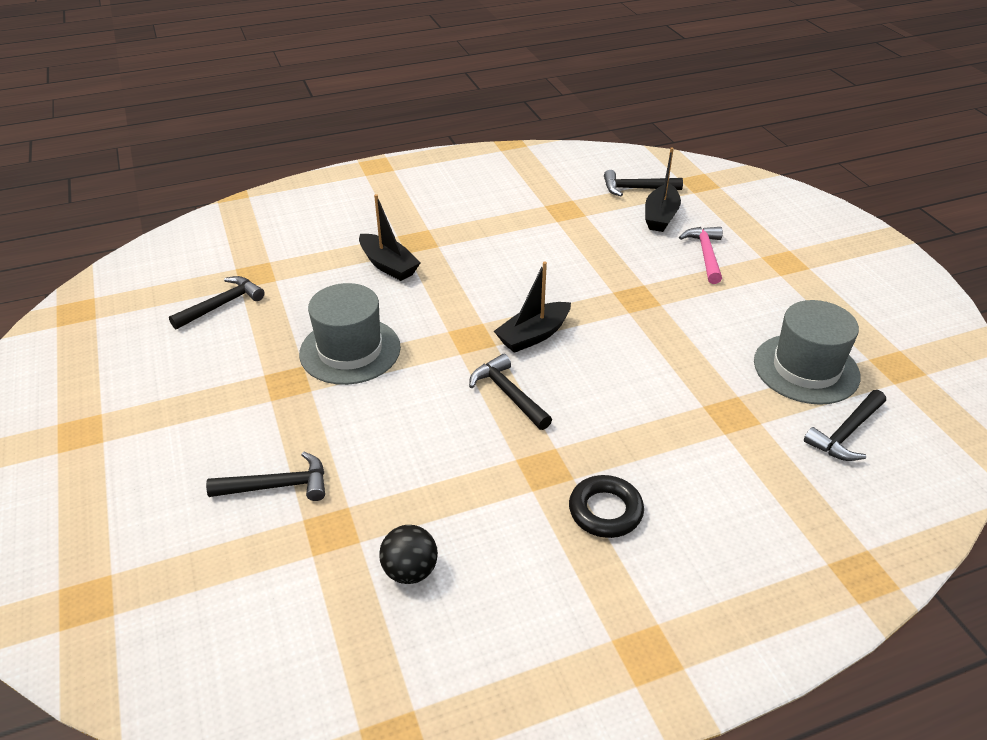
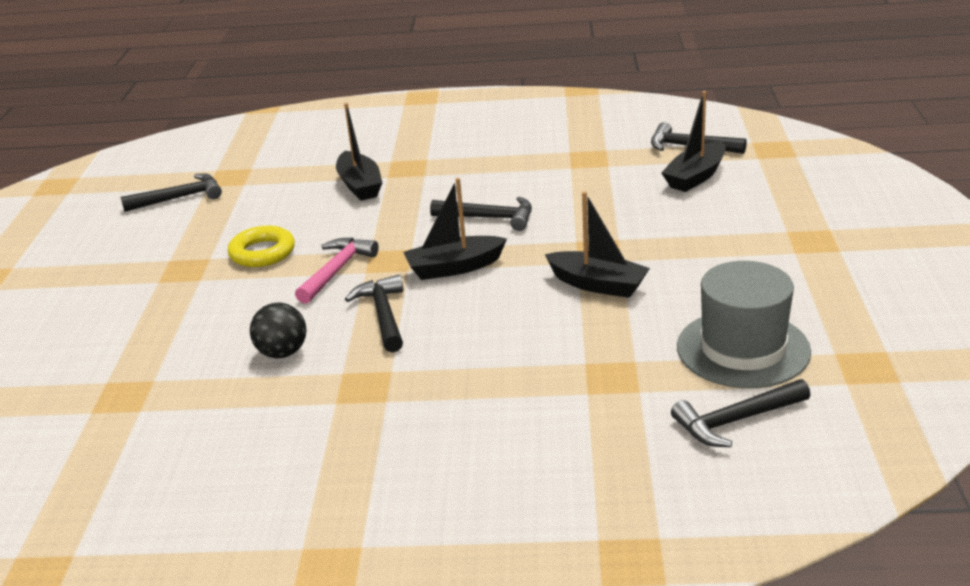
camera: 25 degrees right, 10 degrees down
black hammer [206,452,325,501] -> black hammer moved to [430,197,532,231]
grey hat [299,283,401,385] -> yellow ring [228,226,295,267]
black ball [379,525,438,584] -> black ball moved to [250,303,306,358]
black ring [569,475,644,538] -> none
pink hammer [679,227,723,284] -> pink hammer moved to [295,238,379,304]
none -> black boat [545,192,650,298]

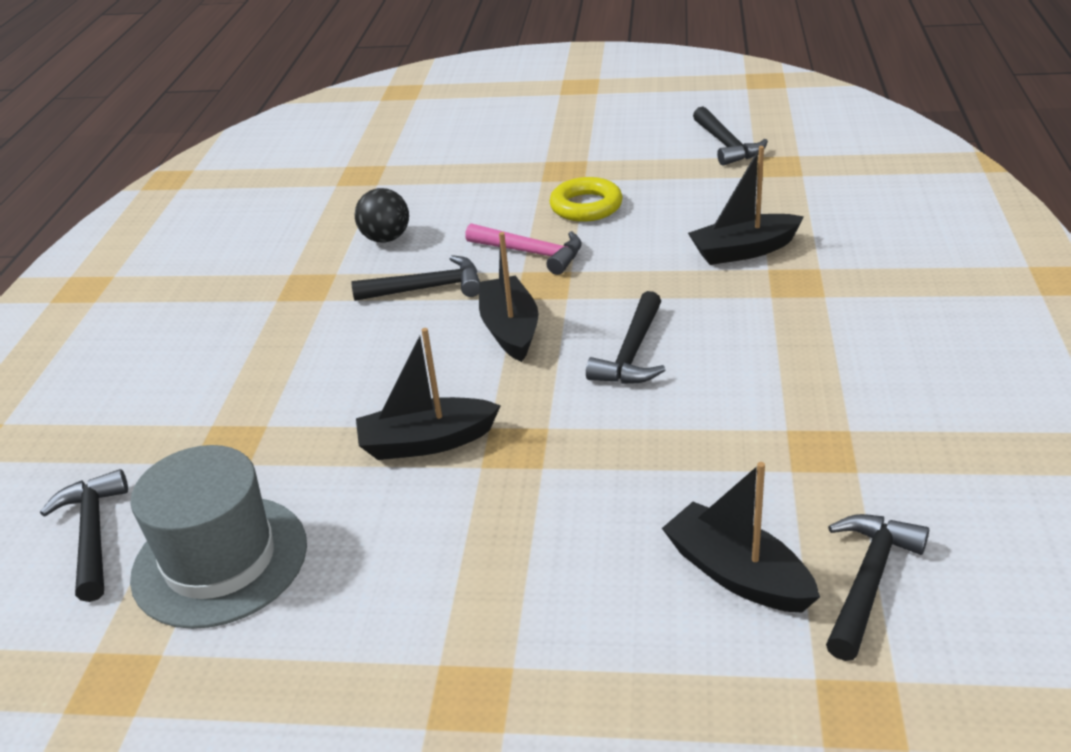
camera: 95 degrees right, 5 degrees up
black boat [545,192,650,298] -> black boat turned 45 degrees clockwise [356,328,501,460]

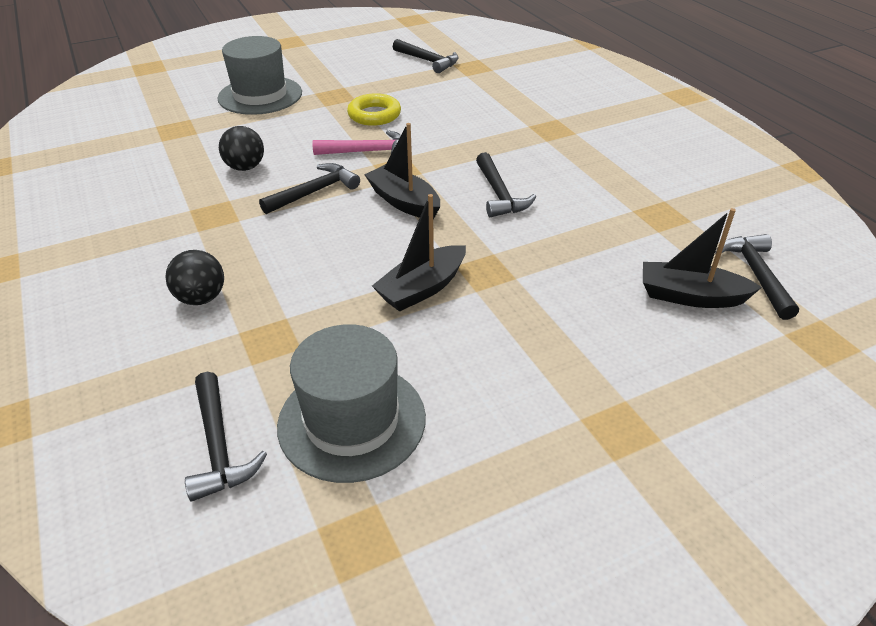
camera: 35 degrees left, 5 degrees up
black hammer [40,469,128,602] -> black hammer turned 150 degrees counterclockwise [185,372,267,502]
black boat [688,146,804,265] -> none
none -> black ball [165,250,224,305]
none -> grey hat [218,36,302,115]

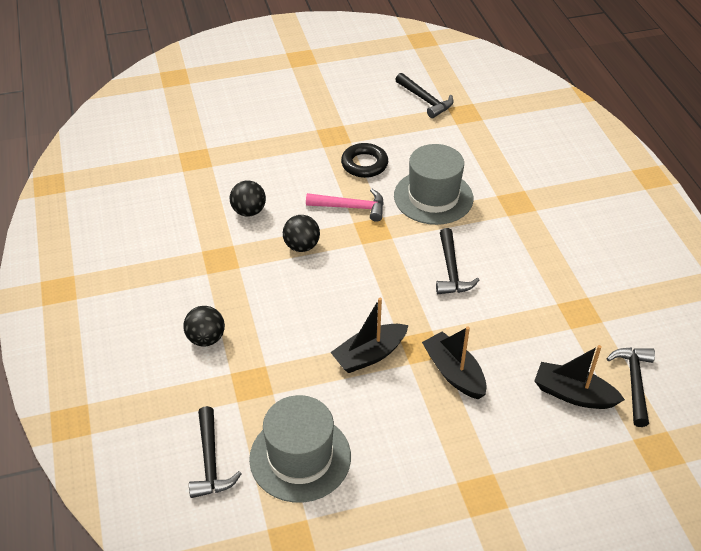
camera: 10 degrees right, 5 degrees up
grey hat [218,36,302,115] -> grey hat moved to [394,144,473,225]
black hammer [259,163,360,214] -> black ball [283,215,320,252]
yellow ring [347,93,401,126] -> black ring [341,143,388,178]
black boat [364,123,440,220] -> black boat moved to [422,327,487,399]

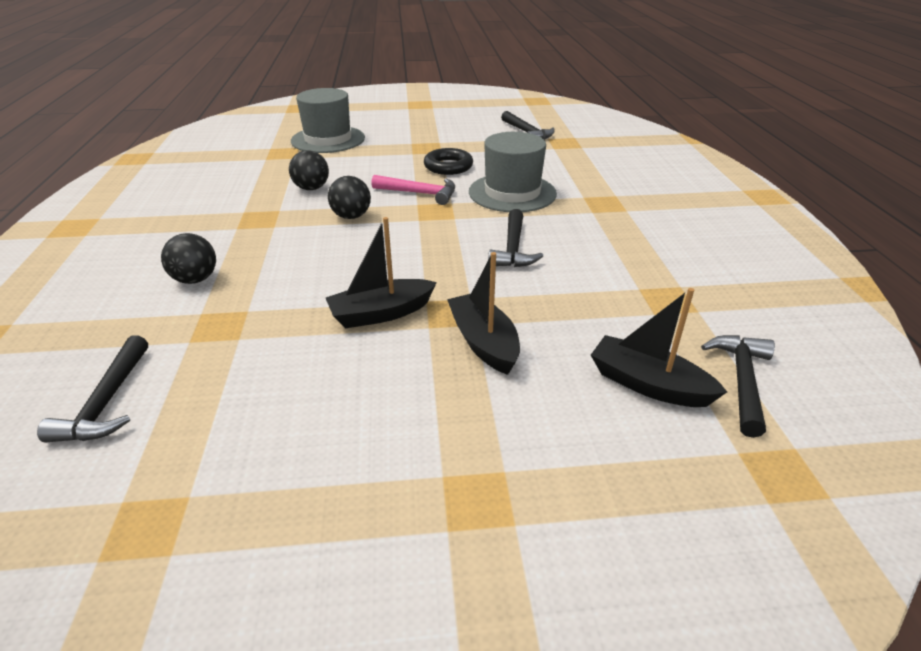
camera: 10 degrees right, 10 degrees down
grey hat [249,395,351,503] -> grey hat moved to [291,88,365,153]

